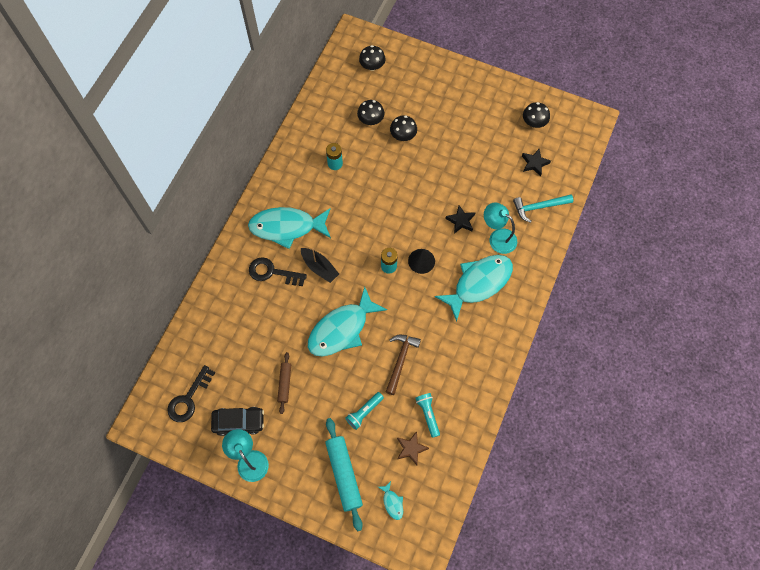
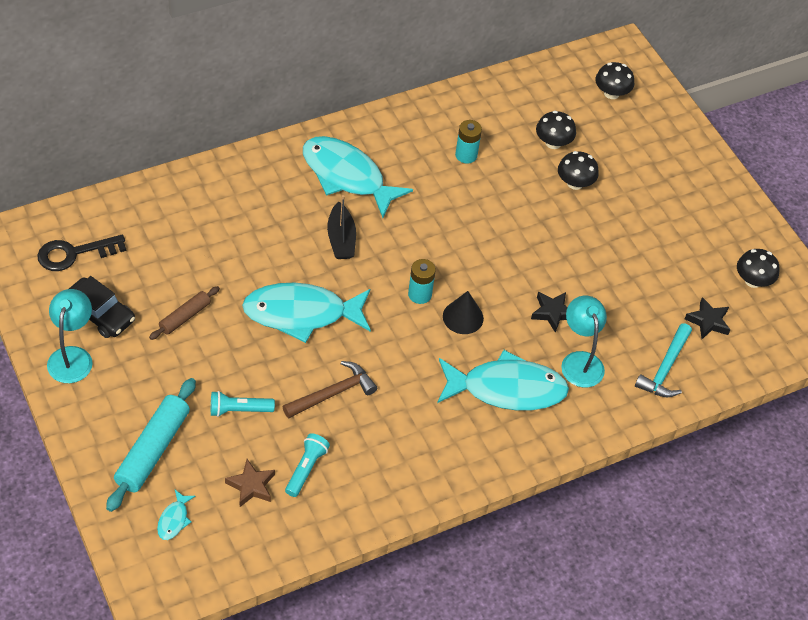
camera: 35 degrees right, 15 degrees down
black key [249,257,307,286] -> none
turquoise hammer [513,195,573,223] -> turquoise hammer turned 90 degrees counterclockwise [635,323,692,397]

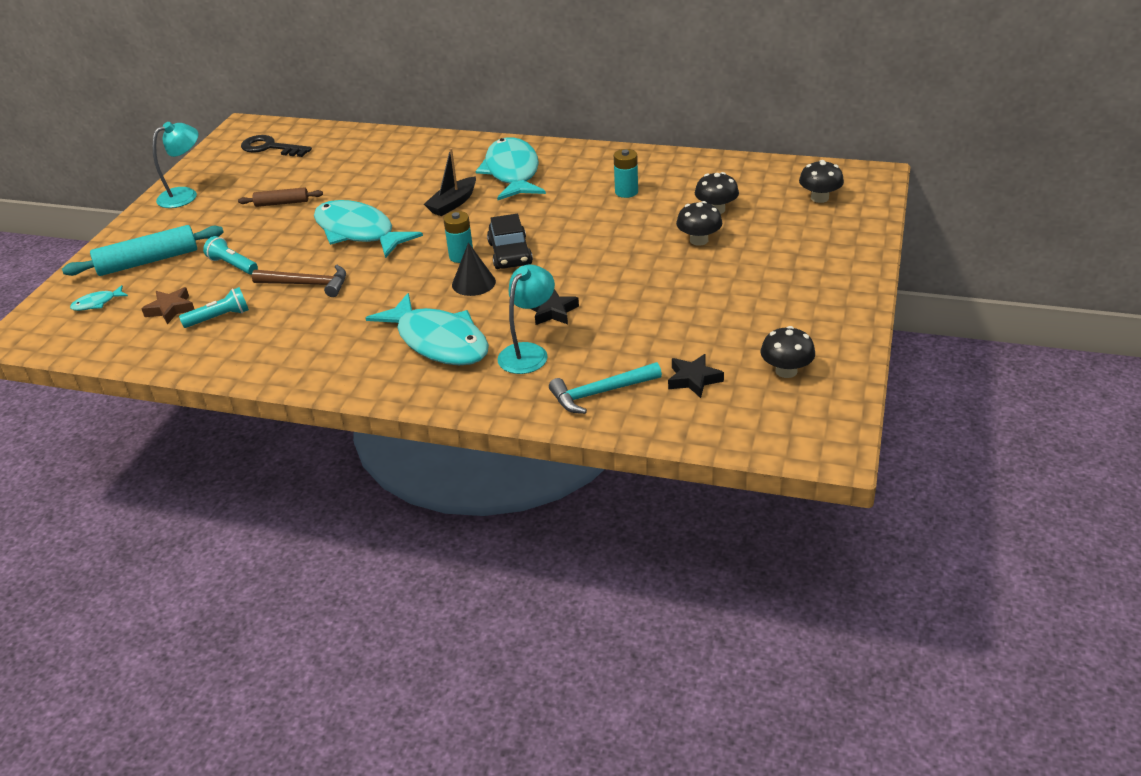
camera: 50 degrees right, 15 degrees down
black car [69,276,135,338] -> black car moved to [487,214,533,269]

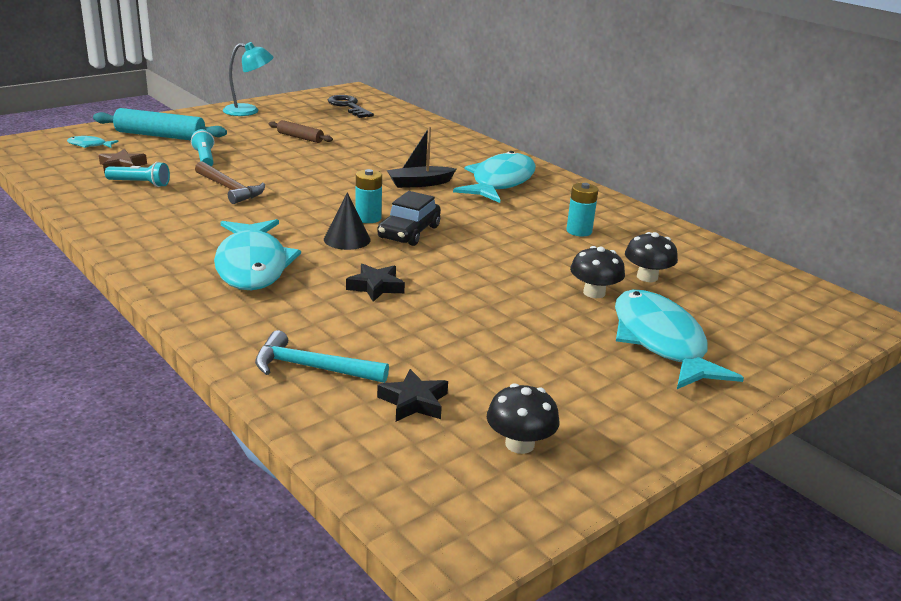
camera: 30 degrees right, 10 degrees down
turquoise fish [314,200,423,258] -> turquoise fish moved to [615,289,744,389]
turquoise lamp [497,264,555,374] -> none
black mushroom [799,160,844,203] -> none

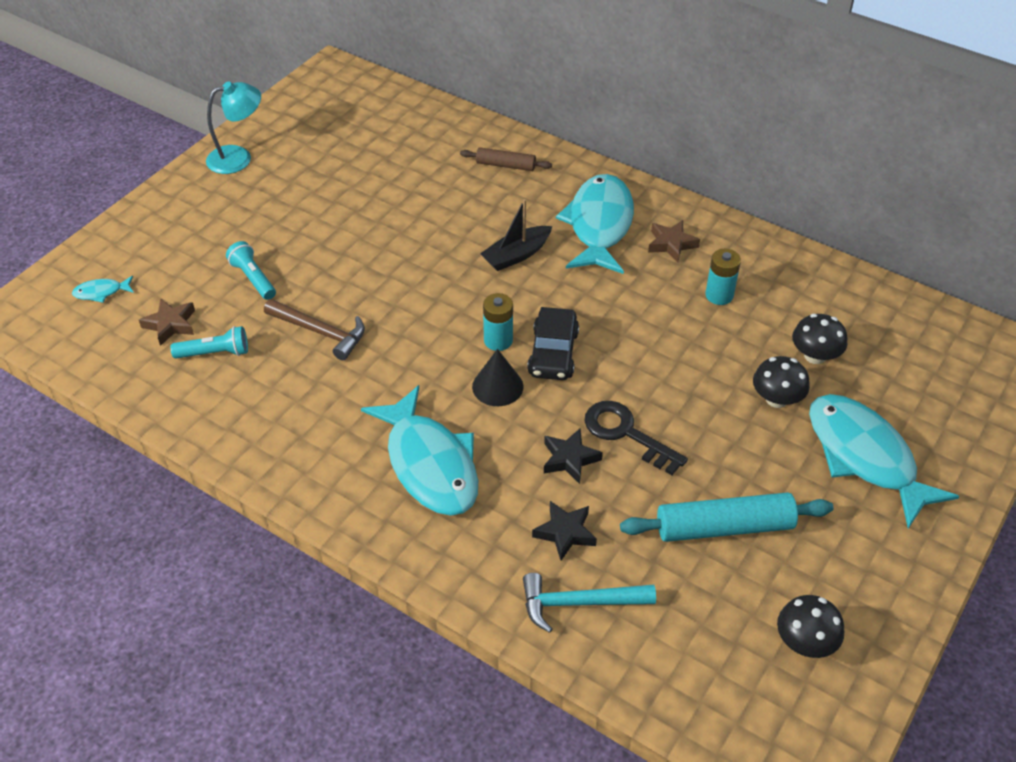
camera: 15 degrees left, 20 degrees up
turquoise rolling pin [93,108,227,140] -> turquoise rolling pin moved to [620,493,833,542]
brown rolling pin [269,120,333,143] -> brown rolling pin moved to [460,147,552,171]
black key [328,95,374,118] -> black key moved to [585,401,688,475]
black star [377,369,448,421] -> black star moved to [532,501,597,560]
none -> brown star [648,220,700,262]

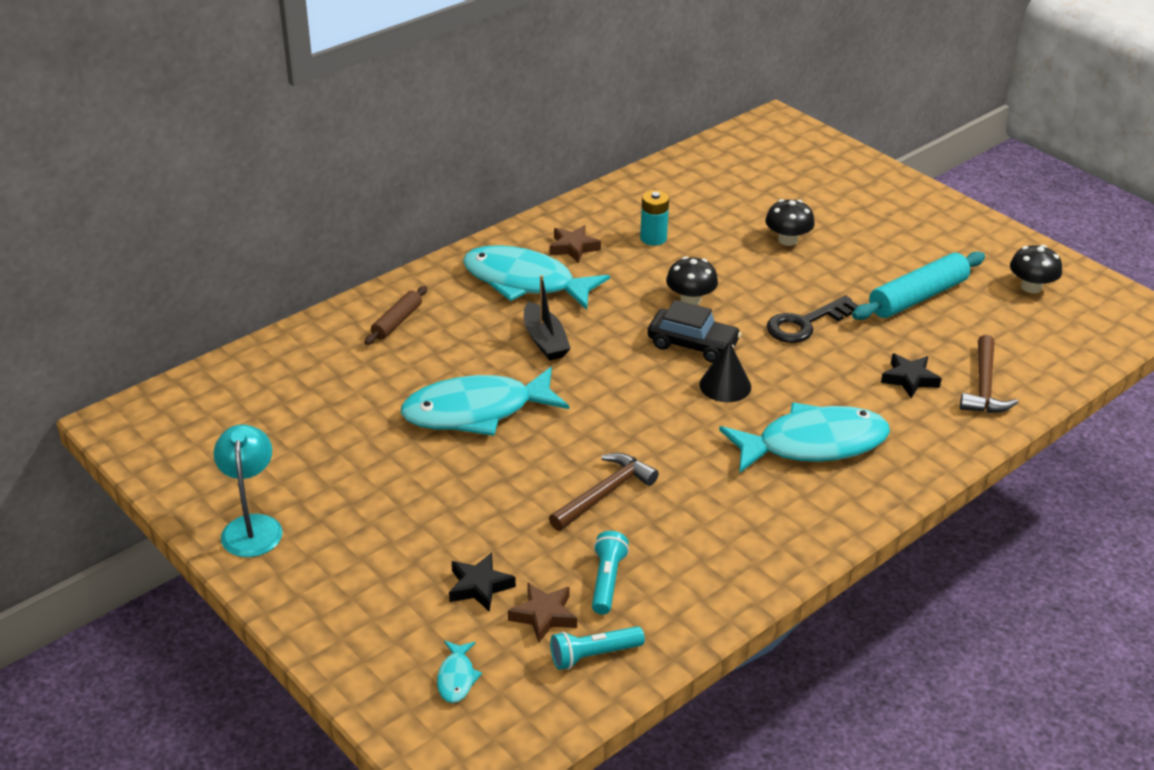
camera: 75 degrees left, 10 degrees down
turquoise flashlight [226,241,276,300] -> turquoise flashlight moved to [550,626,645,670]
turquoise battery [483,293,513,351] -> none
turquoise hammer [523,573,656,633] -> brown hammer [960,335,1018,413]
black star [544,429,603,484] -> black star moved to [449,553,516,612]
turquoise rolling pin [620,493,833,542] -> turquoise rolling pin turned 45 degrees clockwise [852,251,985,320]
black mushroom [792,314,847,364] -> black mushroom moved to [666,257,718,305]
turquoise fish [809,394,959,528] -> turquoise fish moved to [401,367,569,436]

